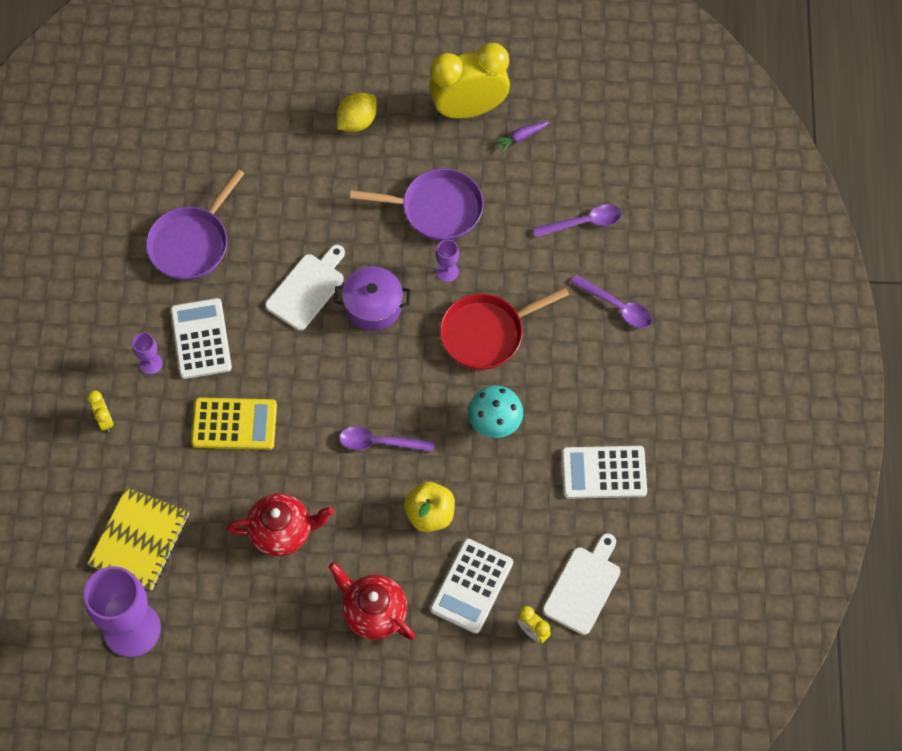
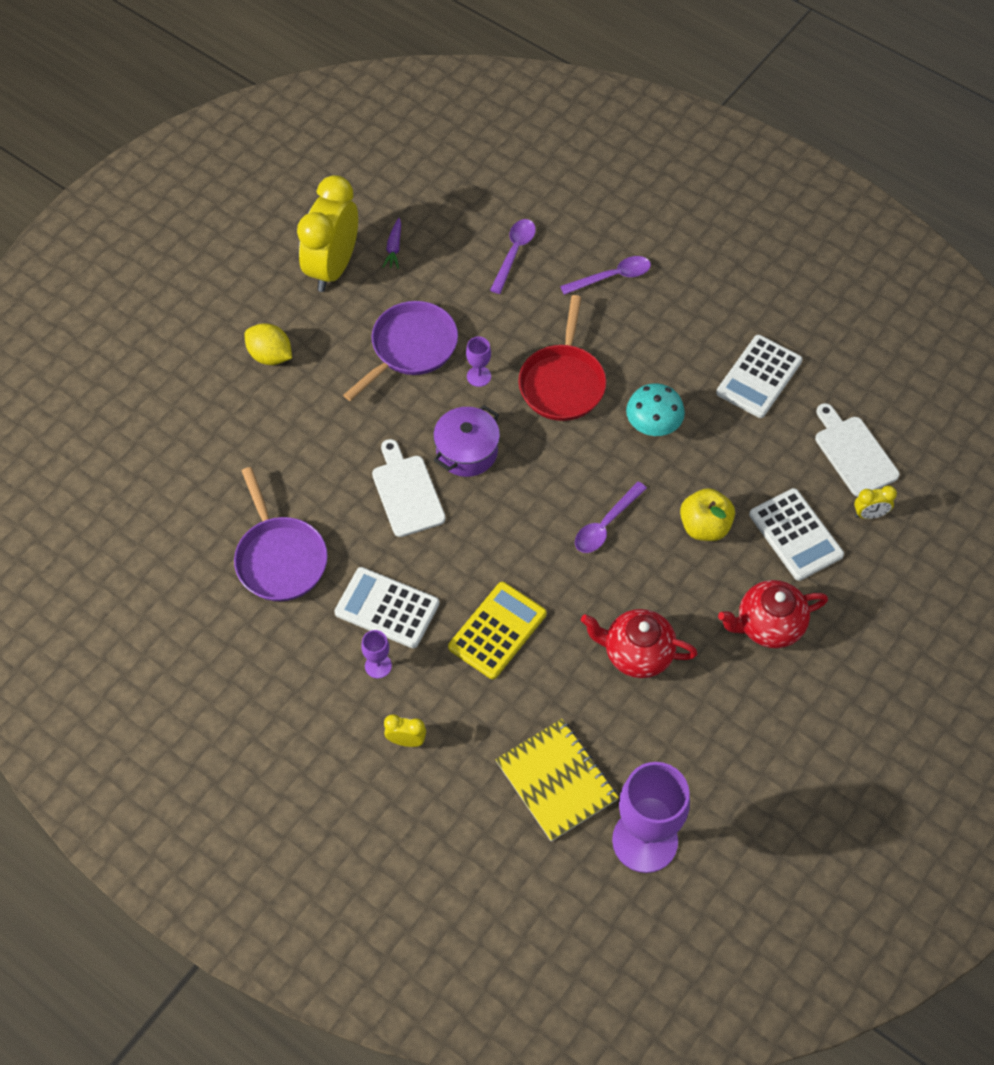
camera: 55 degrees left, 5 degrees down
red teapot [227,493,334,556] -> red teapot turned 105 degrees counterclockwise [581,609,698,678]
yellow lemon [337,93,377,132] -> yellow lemon turned 45 degrees counterclockwise [244,323,292,365]

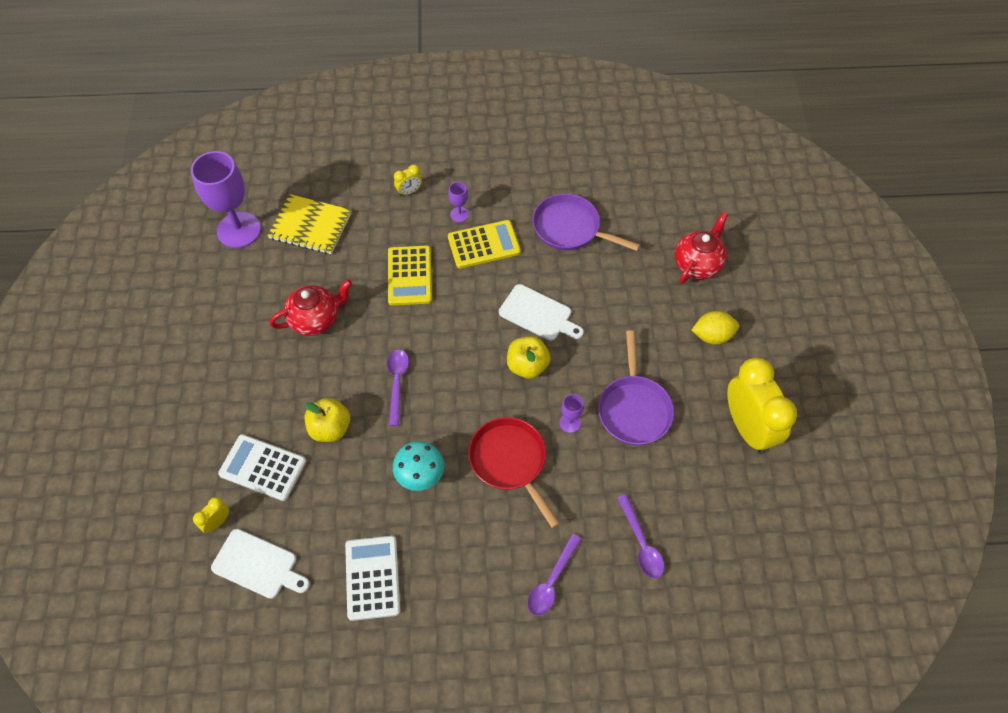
camera: 140 degrees right, 0 degrees up
white calculator [334,567,439,648] -> yellow calculator [448,220,521,268]
purple carrot [383,218,401,269] -> none
purple pot [433,405,500,477] -> yellow apple [507,336,550,379]
red teapot [718,580,828,648] -> red teapot moved to [675,212,728,284]

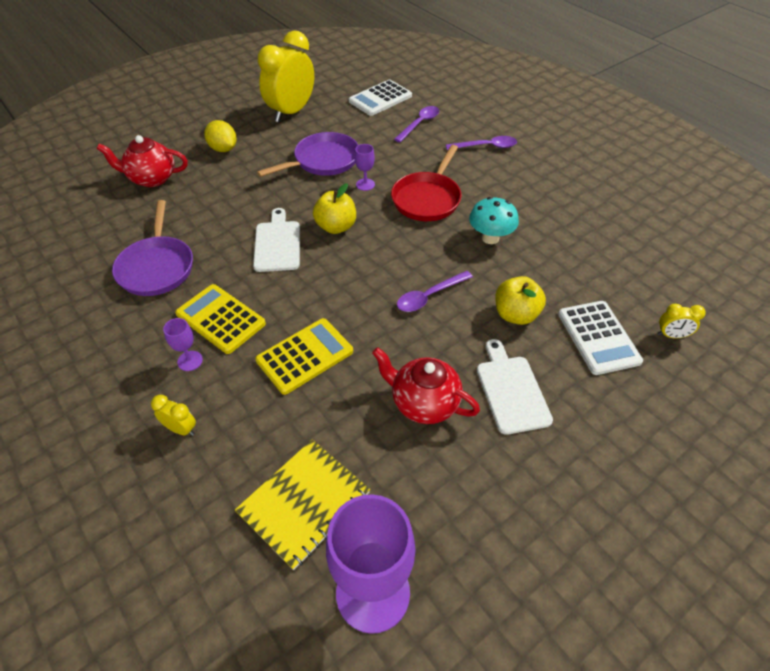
camera: 125 degrees left, 10 degrees down
white cutting board [211,529,310,599] -> white cutting board moved to [477,339,553,435]
yellow notebook [267,194,352,254] -> yellow notebook turned 60 degrees clockwise [235,439,370,570]
white calculator [345,536,400,621] -> white calculator moved to [349,80,412,116]

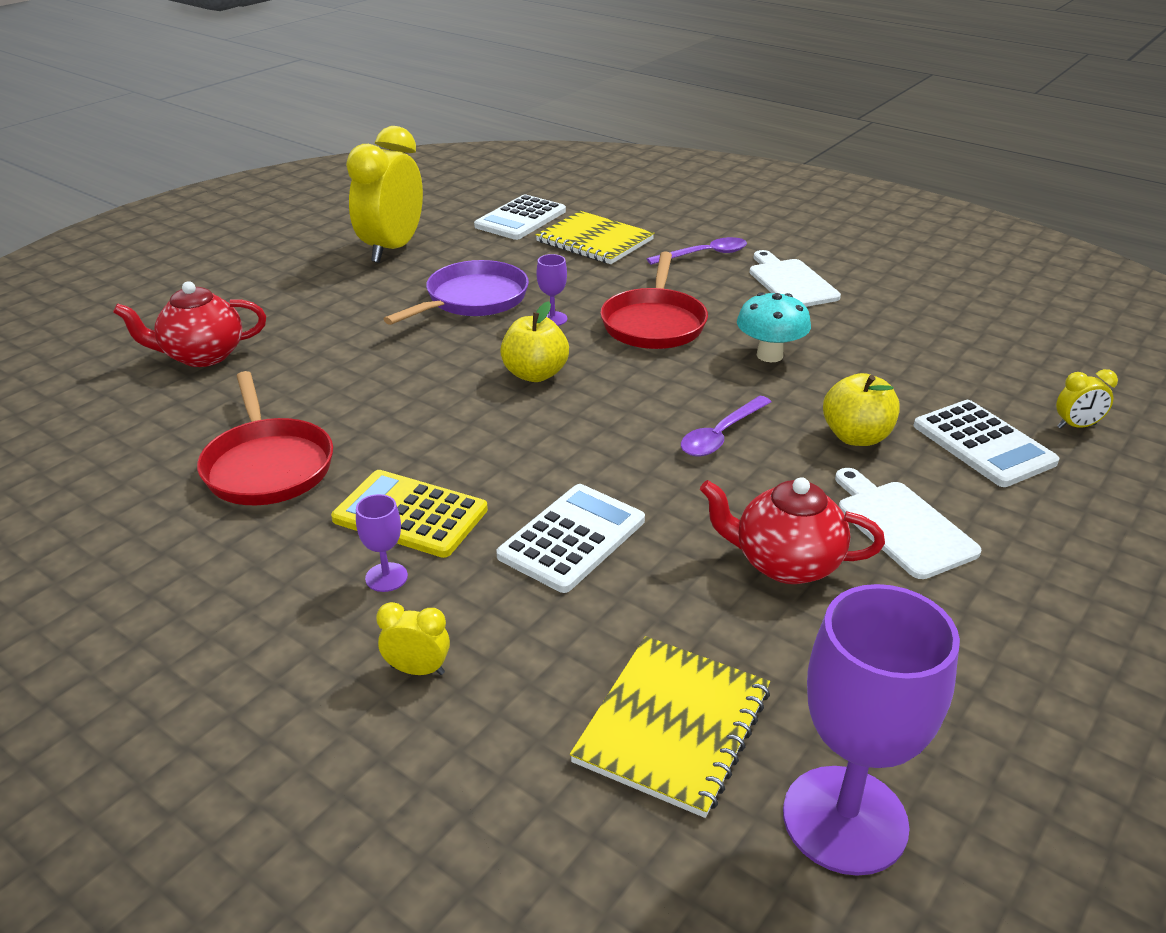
camera: 15 degrees left, 15 degrees down
purple pan [112,200,193,296] -> red pan [197,371,333,505]
yellow lemon [204,120,237,152] -> none
white cutting board [253,208,300,272] -> white cutting board moved to [749,250,841,307]
yellow calculator [255,318,353,395] -> white calculator [496,484,645,593]
purple spoon [394,106,439,142] -> yellow notebook [535,211,654,264]

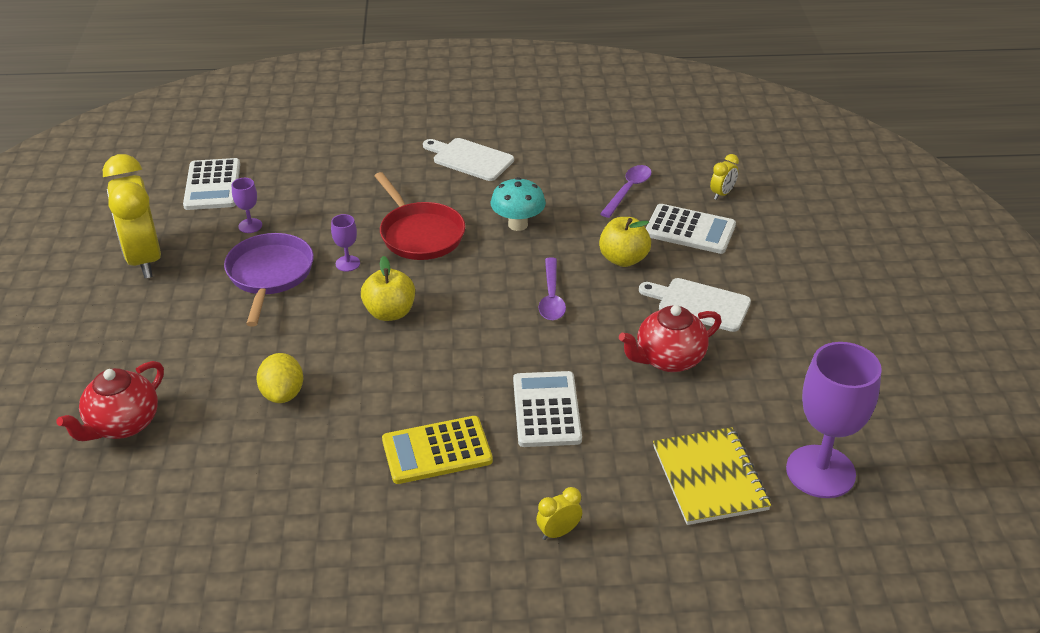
camera: 40 degrees left, 5 degrees up
red pan [197,371,333,505] -> none
purple goblet [356,494,408,592] -> purple goblet moved to [232,178,262,233]
yellow notebook [535,211,654,264] -> none
purple spoon [647,237,747,265] -> purple spoon moved to [600,165,652,218]
none -> yellow lemon [256,353,303,403]

